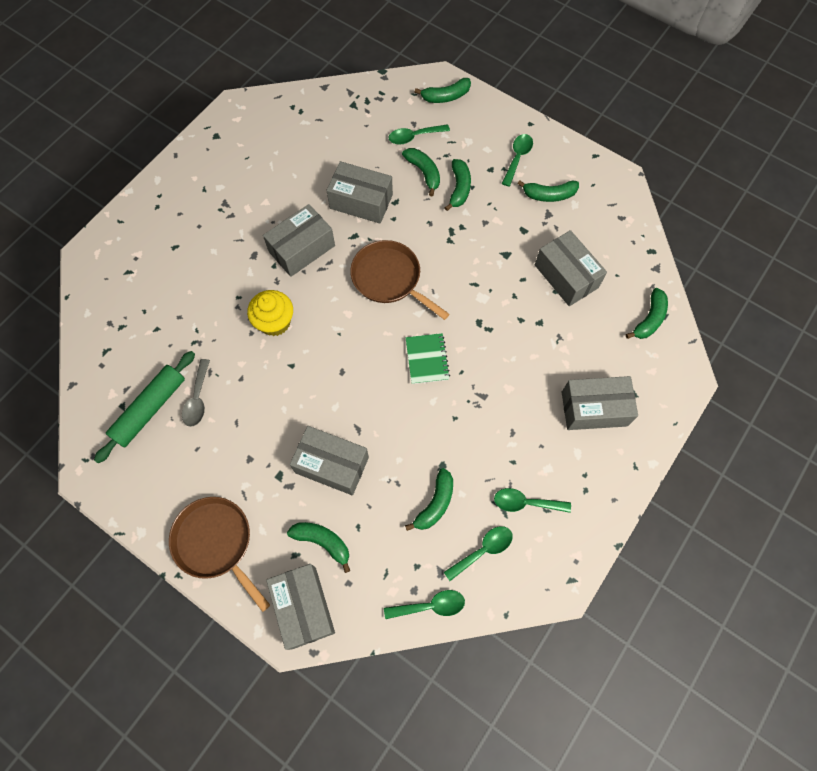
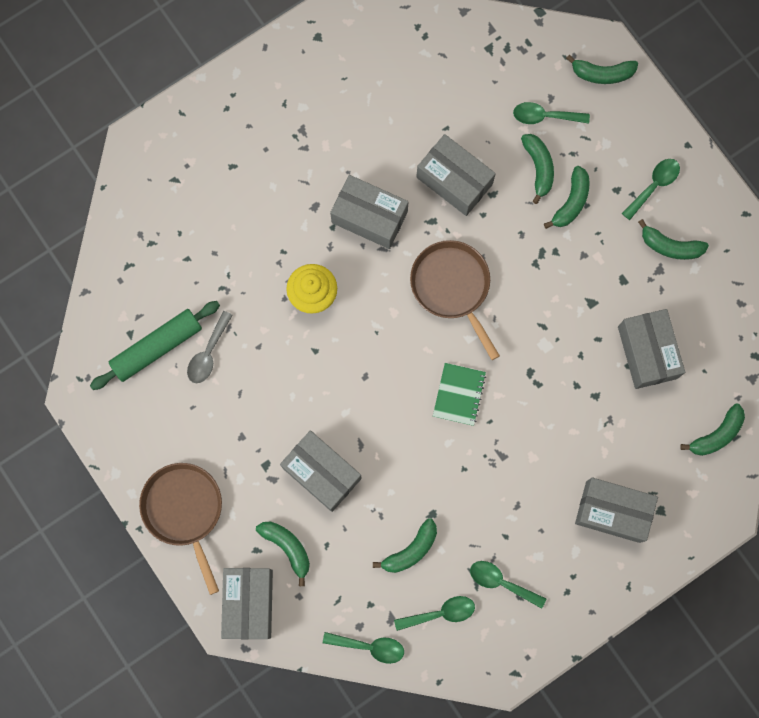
camera: 20 degrees right, 10 degrees up
grey box [263,204,335,277] -> grey box turned 45 degrees clockwise [330,175,408,249]

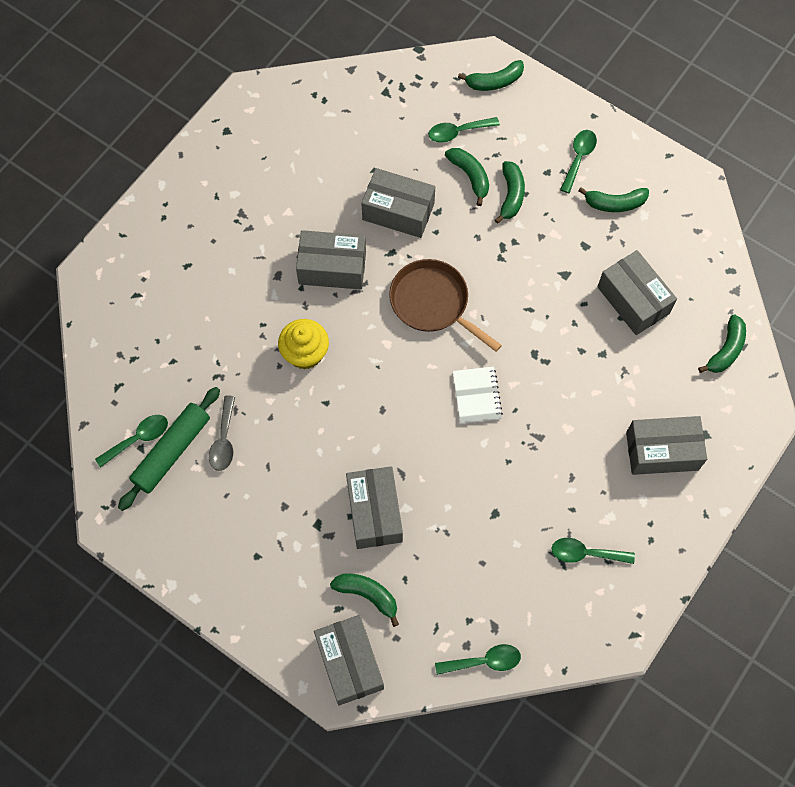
camera: 20 degrees left, 10 degrees down
brown pan [139,463,222,595] -> none
grey box [280,430,362,512] -> grey box turned 60 degrees clockwise [346,466,403,549]
green banana [373,518,437,573] -> none
green spoon [394,596,475,631] -> green spoon moved to [95,415,168,468]
green notebook [433,363,486,426] -> white notebook [453,366,503,424]

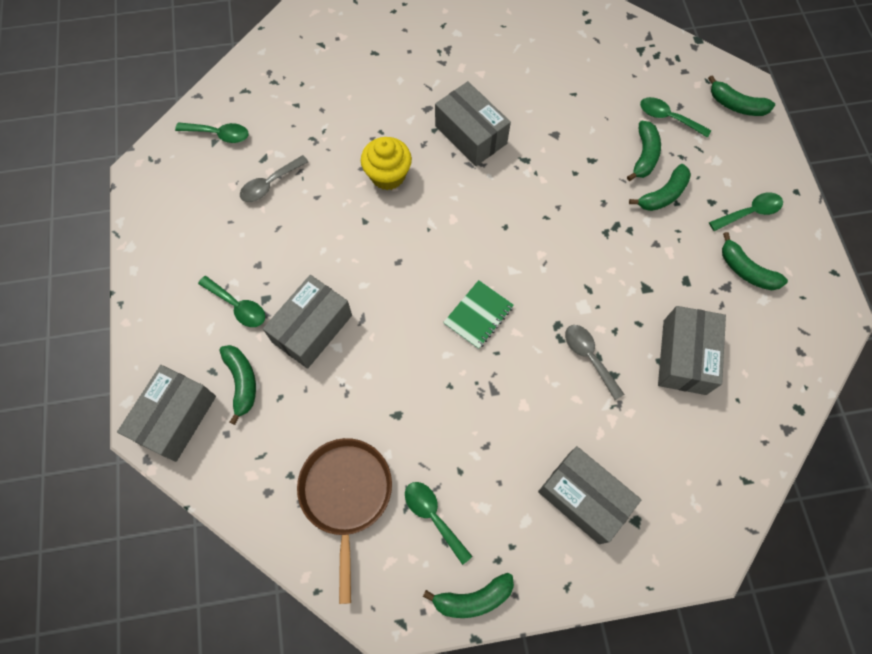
camera: 45 degrees right, 0 degrees up
green rolling pin [118,387,220,511] -> none
grey box [361,168,435,238] -> none
brown pan [389,259,502,352] -> brown pan moved to [297,438,392,604]
green spoon [435,644,521,675] -> green spoon moved to [198,276,265,327]
white notebook [453,366,503,424] -> green notebook [443,280,514,349]
green banana [698,315,746,373] -> green banana moved to [423,573,514,618]
none -> grey spoon [565,325,624,400]

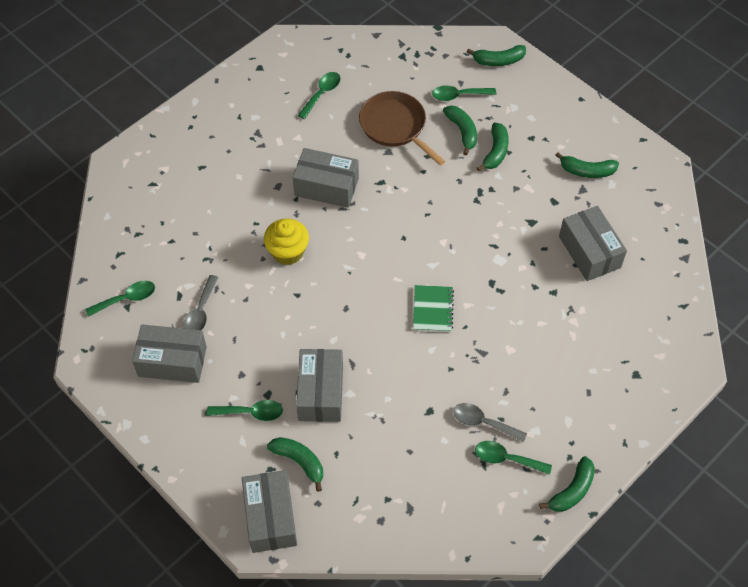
camera: 35 degrees left, 10 degrees down
brown pan [297,438,392,604] -> brown pan moved to [359,91,445,166]
grey box [538,446,641,544] -> grey box moved to [132,325,207,383]
grey spoon [565,325,624,400] -> grey spoon moved to [453,403,527,442]
green spoon [709,192,783,231] -> green spoon moved to [298,72,340,119]

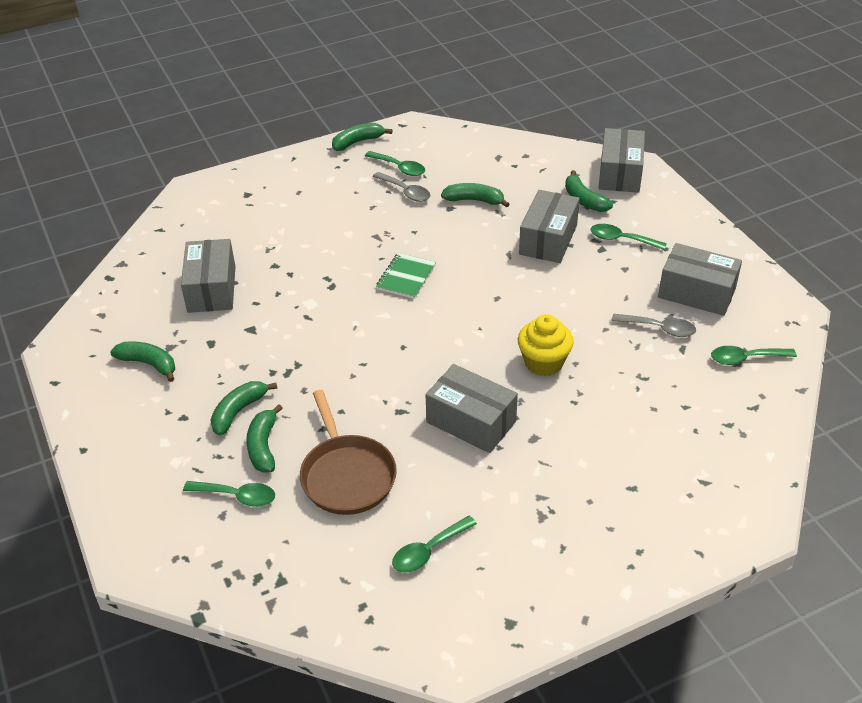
camera: 160 degrees left, 15 degrees down
grey spoon [183,275,219,330] -> grey spoon turned 75 degrees clockwise [611,314,696,337]
green banana [467,45,526,66] -> green banana moved to [441,183,509,208]

